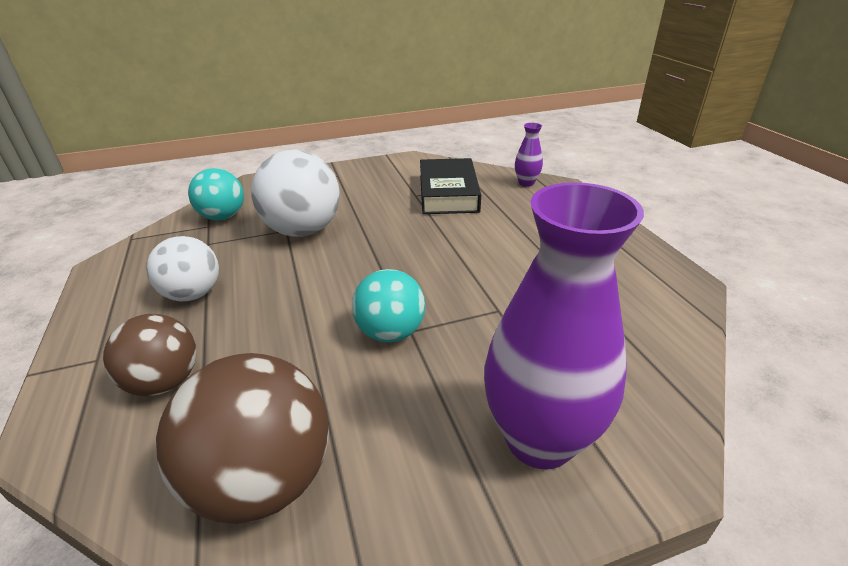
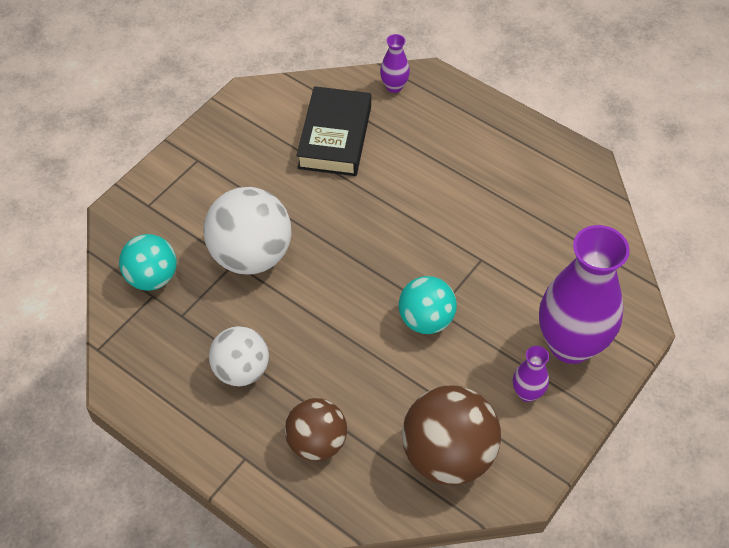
camera: 35 degrees left, 20 degrees up
black book [420,158,481,214] -> black book turned 45 degrees clockwise [296,86,371,176]
none -> purple vase [513,346,549,402]

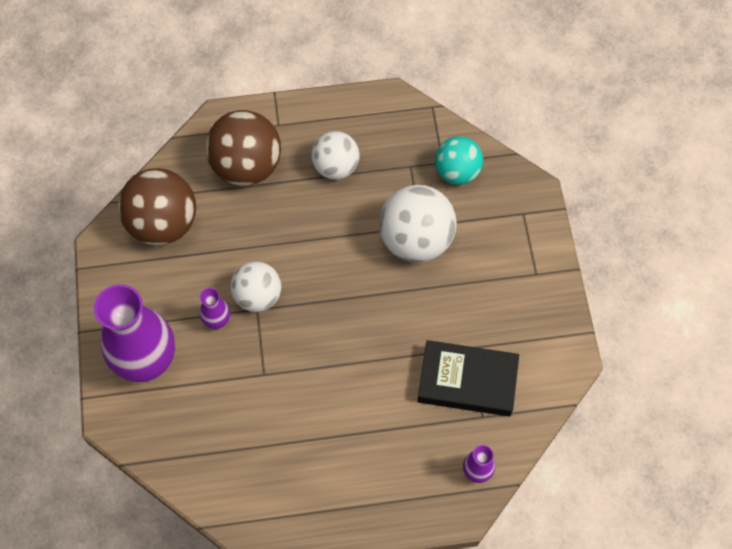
camera: 135 degrees right, 10 degrees up
brown ball [285,398,347,461] -> brown ball [205,110,281,186], size x1.55
black book [296,86,371,176] -> black book turned 45 degrees counterclockwise [417,340,519,417]
turquoise ball [398,276,457,334] -> white ball [230,261,281,312]
purple vase [513,346,549,402] -> purple vase moved to [200,288,230,329]

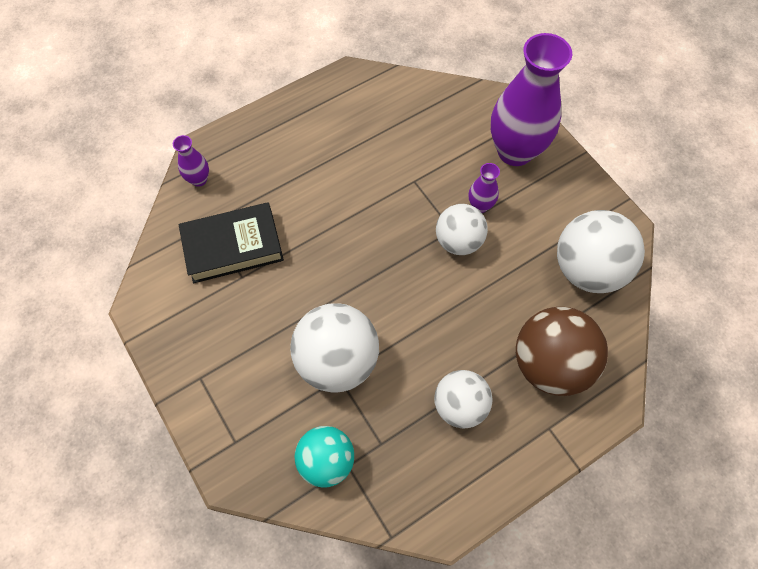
camera: 155 degrees right, 0 degrees up
brown ball [118,168,196,246] -> white ball [557,210,645,293]

